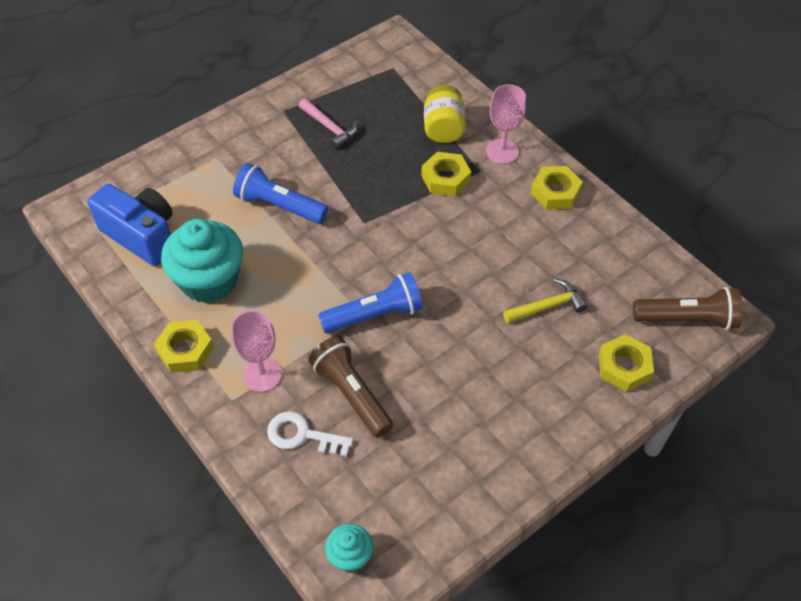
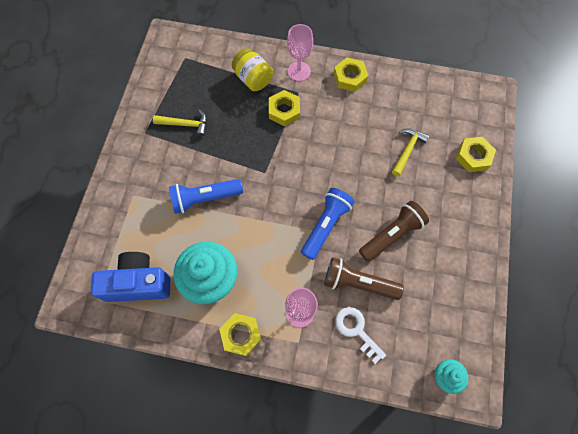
camera: 40 degrees left, 15 degrees up
white key [267,411,354,457] -> white key turned 75 degrees clockwise [335,307,386,364]
pink hammer [299,98,358,149] -> yellow hammer [153,110,207,137]
brown flashlight [633,287,743,330] -> brown flashlight moved to [359,201,429,262]

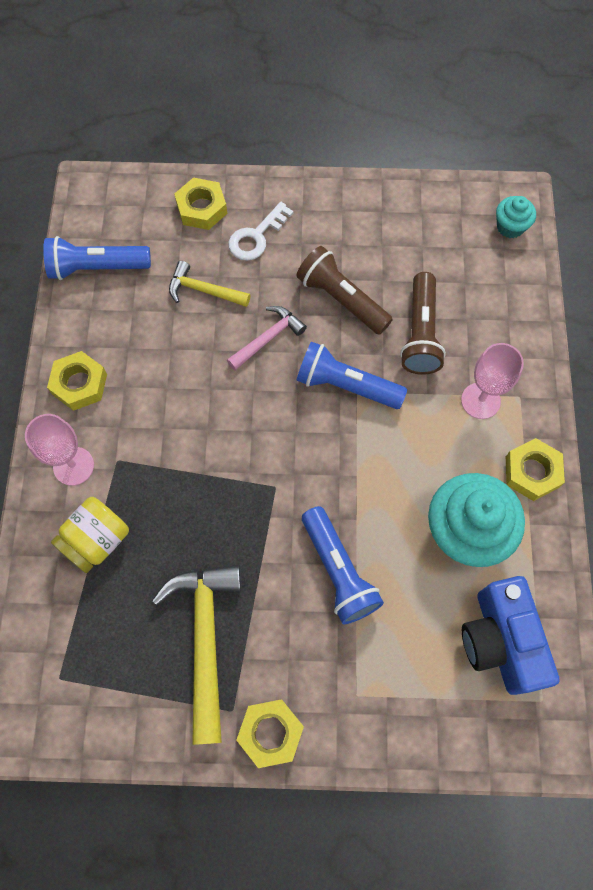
camera: 100 degrees left, 0 degrees up
yellow hammer [153,110,207,137] -> yellow hammer [152,565,241,745], size x1.76
yellow nut [269,90,300,126] -> yellow nut moved to [236,699,304,768]
white key [335,307,386,364] -> white key moved to [228,202,293,261]
none -> blue flashlight [43,236,151,280]
none -> pink hammer [227,306,307,370]

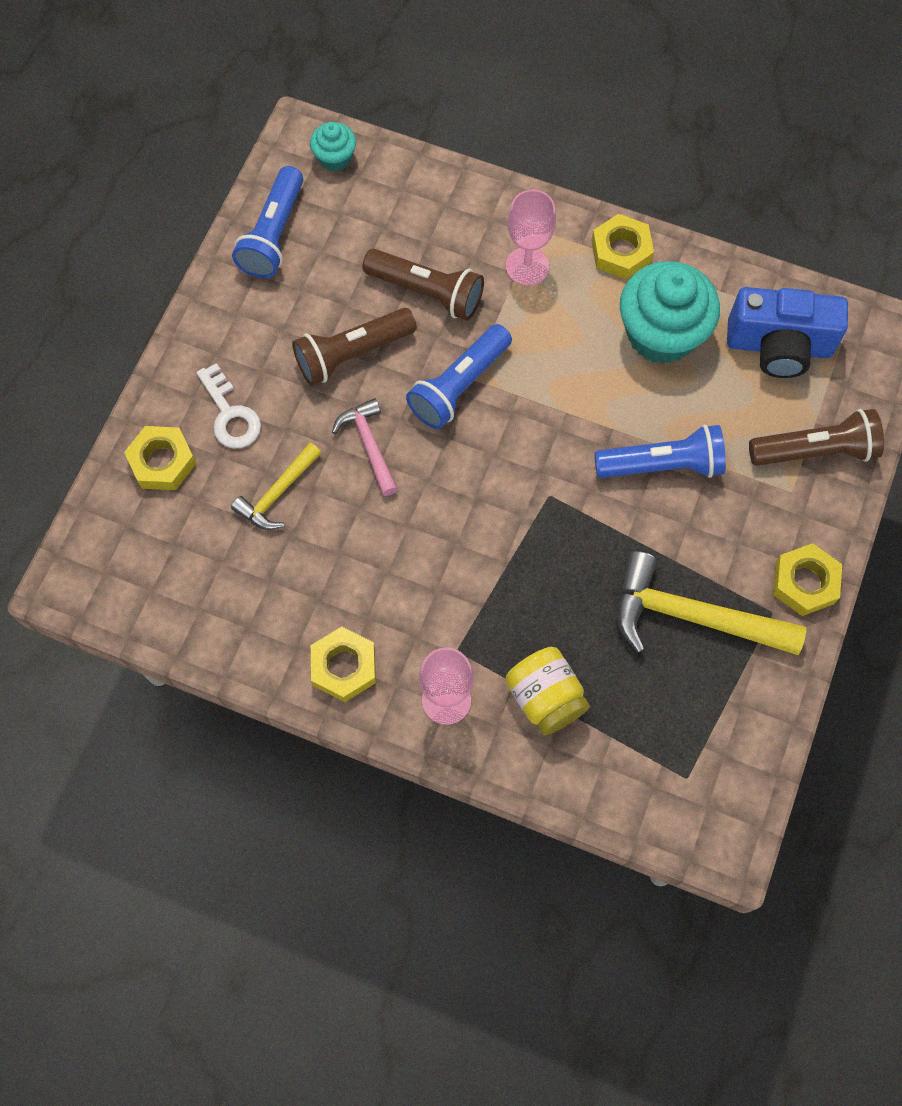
camera: 70 degrees left, 0 degrees up
blue flashlight [43,236,151,280] -> blue flashlight moved to [232,166,303,278]
none -> brown flashlight [749,409,884,466]

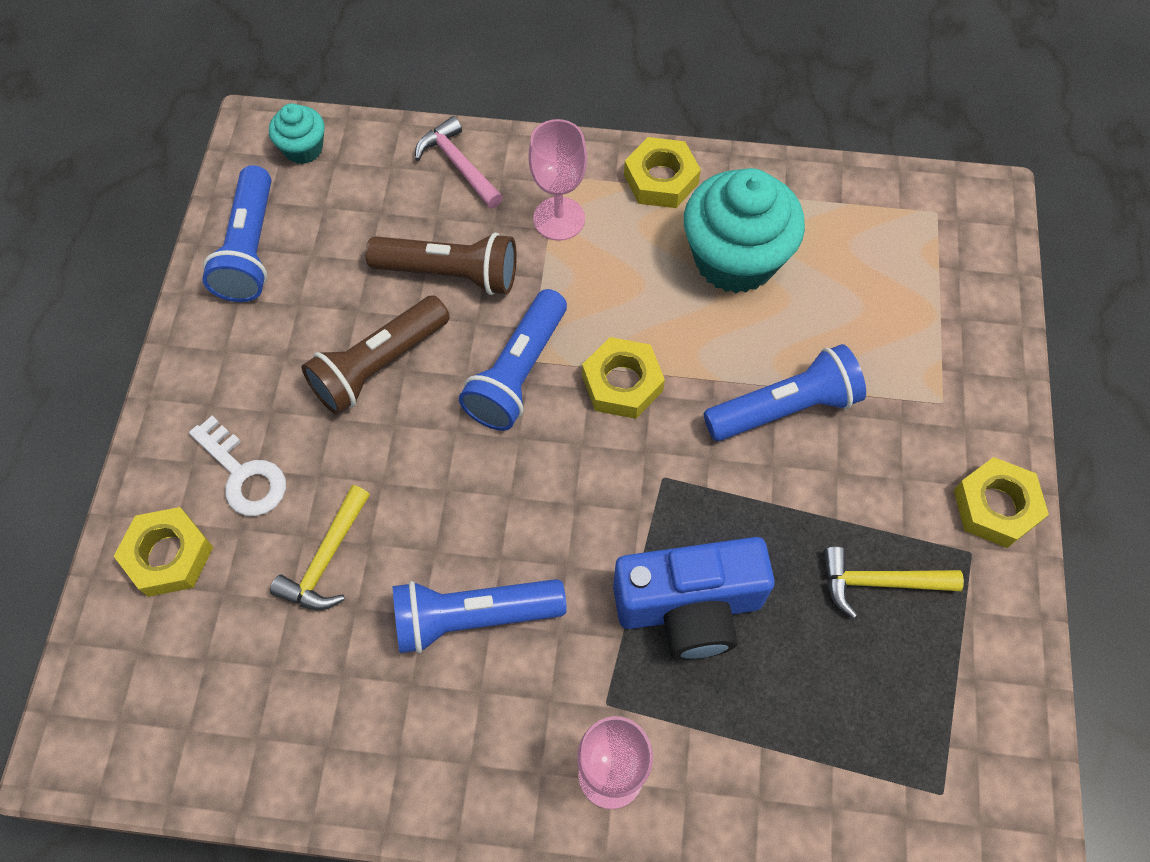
camera: 15 degrees left, 5 degrees down
yellow nut [311,627,376,702] -> yellow nut moved to [582,337,665,419]
pink hammer [332,398,398,496] -> pink hammer moved to [415,116,503,208]
yellow jar [505,647,590,736] -> none
yellow hammer [617,551,806,655] -> yellow hammer [824,546,964,619], size x0.57
blue camera [727,287,848,378] -> blue camera moved to [613,537,775,660]
brown flashlight [749,409,884,466] -> none
none -> blue flashlight [393,579,567,654]

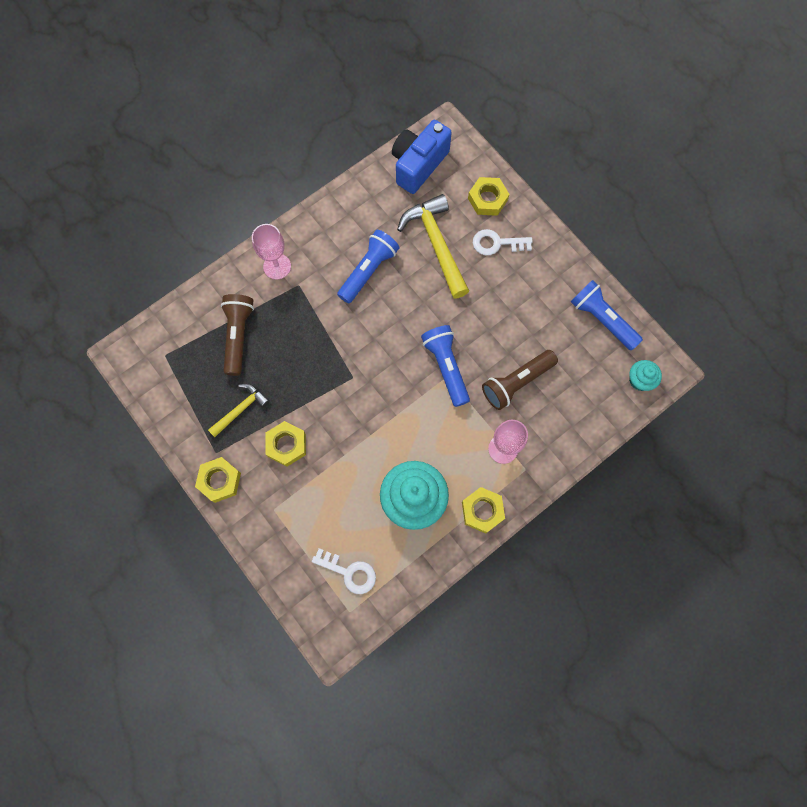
camera: 135 degrees right, 10 degrees up
yellow hammer [270,485,370,610] -> yellow hammer [397,194,469,299], size x1.76
brown flashlight [302,295,450,415] -> brown flashlight moved to [221,294,254,376]
pink hammer [415,116,503,208] -> none
yellow nut [582,337,665,419] -> yellow nut moved to [265,421,306,467]
blue camera [613,537,775,660] -> blue camera moved to [392,120,452,194]
blue flashlight [704,344,866,441] -> none
none -> white key [312,548,376,594]

